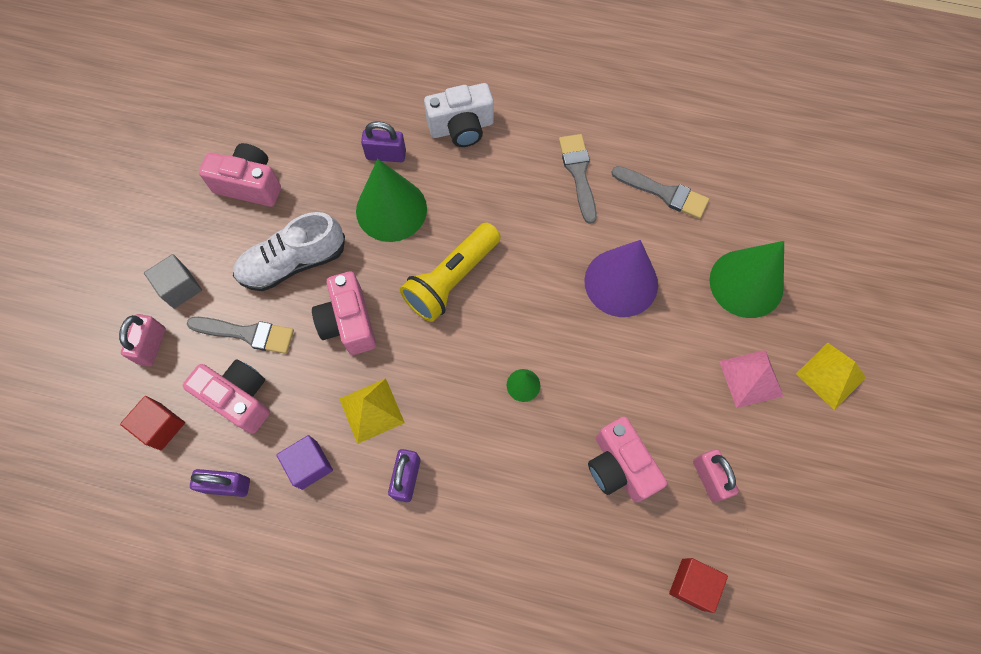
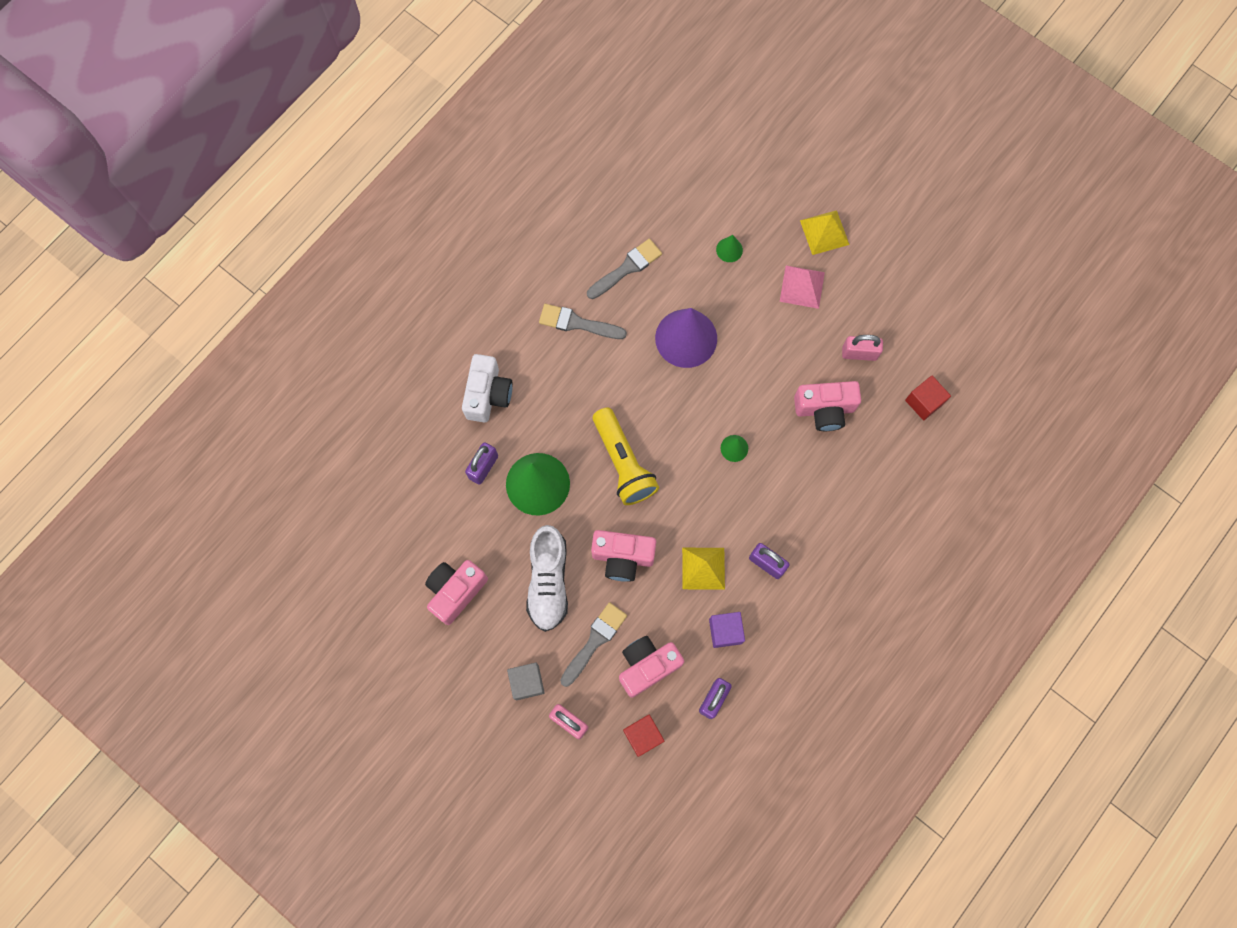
camera: 65 degrees left, 5 degrees up
green cone [709,241,784,318] -> green cone [716,235,743,262], size x0.44

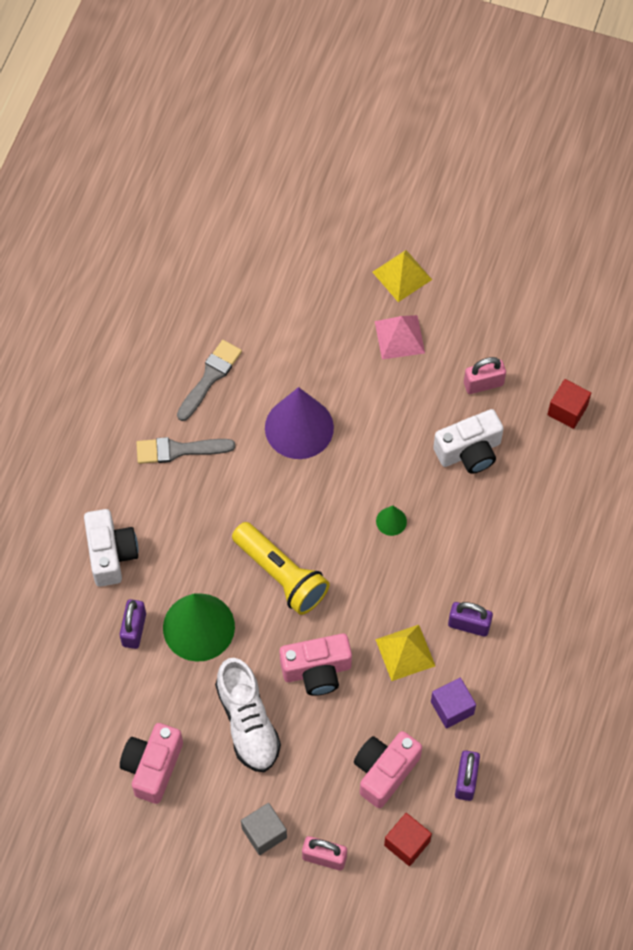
camera: 20 degrees left, 10 degrees down
grey brush [560,602,627,687] -> none
green cone [716,235,743,262] -> none
pink camera [794,381,861,431] -> white camera [433,409,504,474]

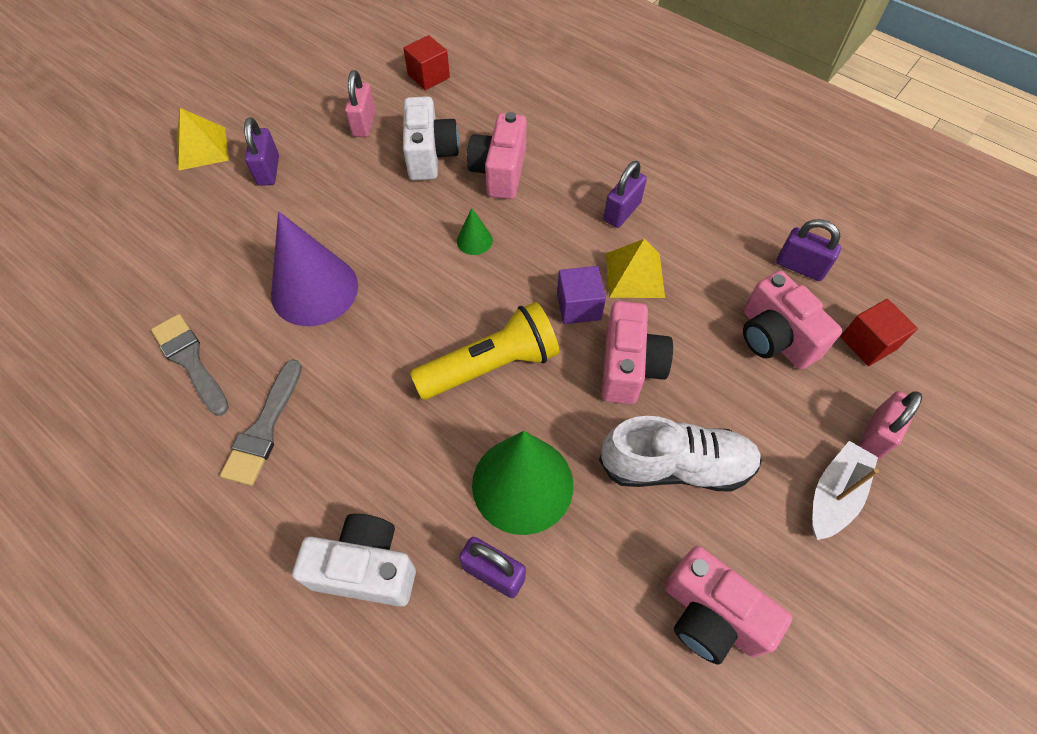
camera: 70 degrees left, 5 degrees down
grey cube [241,803,287,855] -> white boat [812,441,879,540]
pink pyramid [375,315,425,359] -> purple padlock [244,117,279,186]
purple cube [431,678,476,728] -> purple cube moved to [557,266,606,324]
none -> pink camera [467,112,526,199]

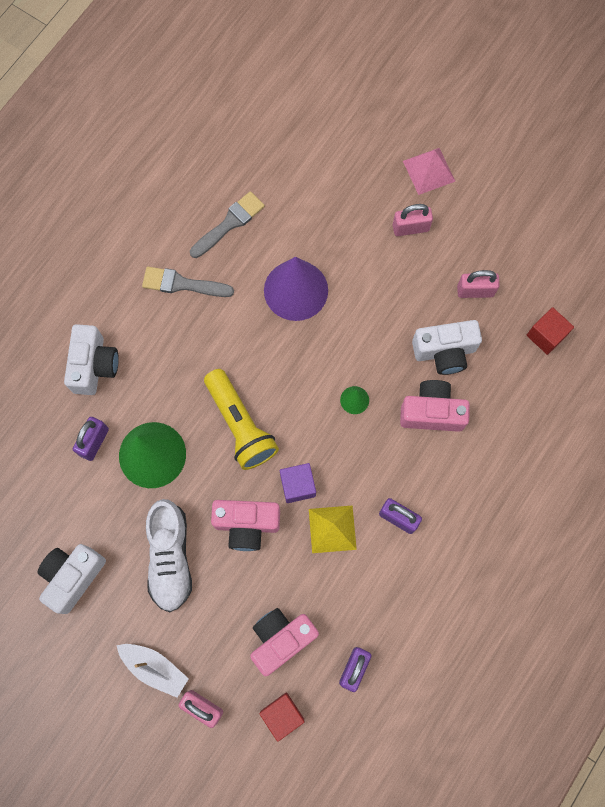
camera: 85 degrees right, 15 degrees up
yellow pyramid [176,108,229,171] -> pink pyramid [403,148,456,195]
purple padlock [244,117,279,186] -> pink padlock [393,204,433,236]
pink camera [665,546,792,664] -> white camera [37,544,106,614]

